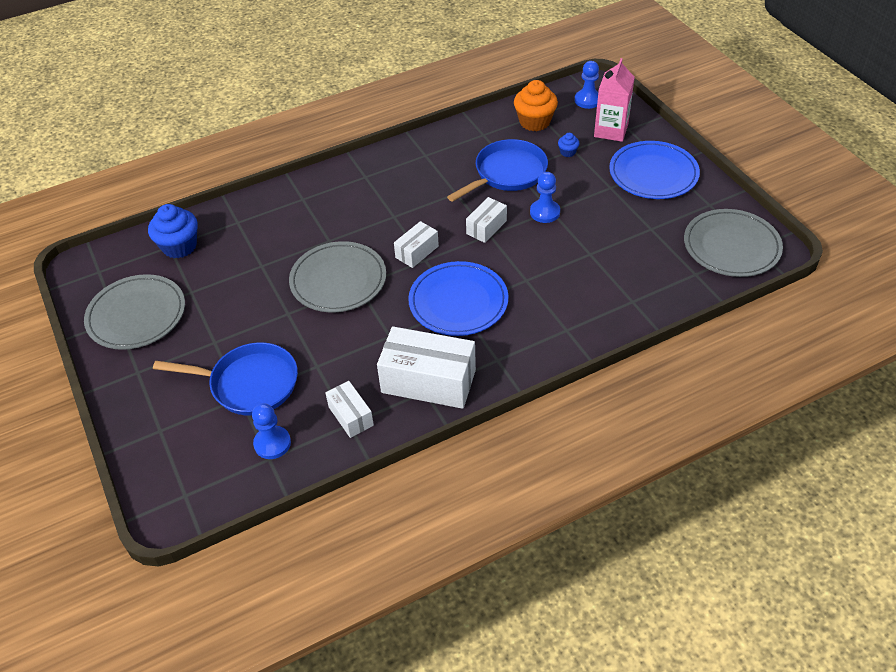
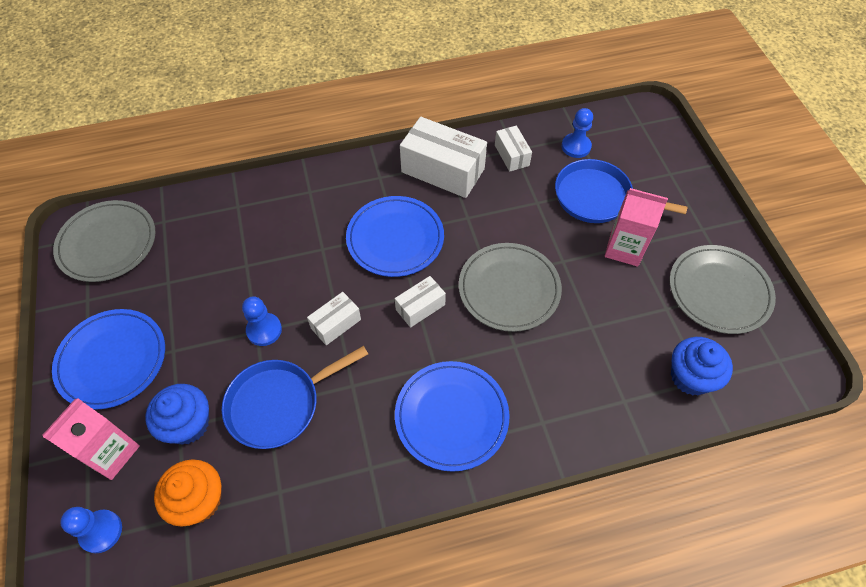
camera: 170 degrees left, 10 degrees up
blue cupcake [558,133,580,157] -> blue cupcake [145,384,209,444], size x2.10
none -> blue plate [395,361,510,472]
none -> pink carton [605,188,668,266]

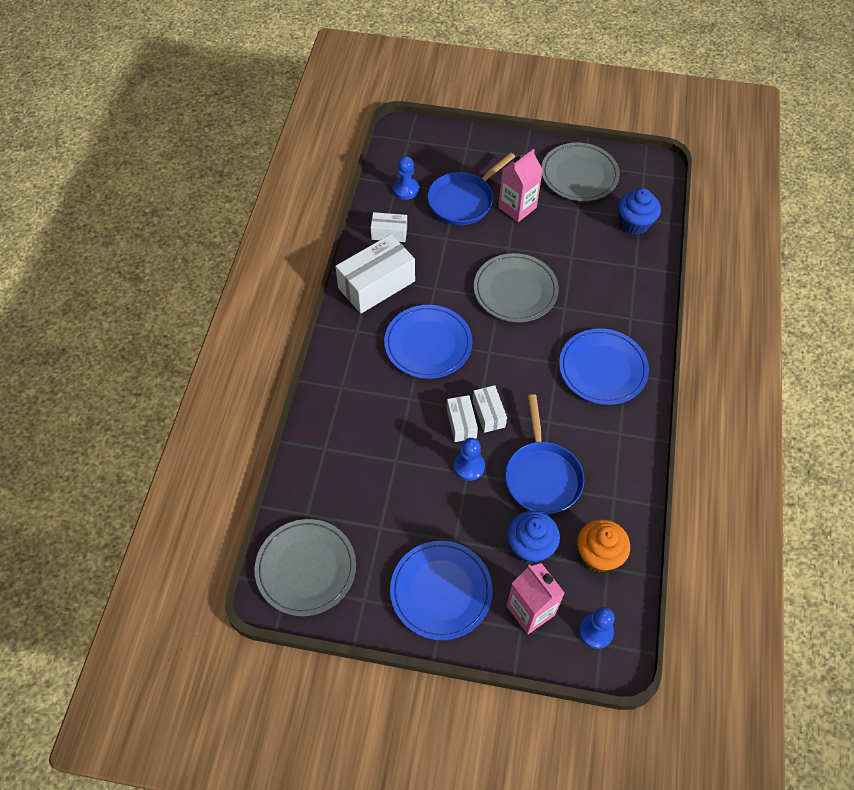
camera: 65 degrees left, 0 degrees up
white box [395,276,446,328] -> white box moved to [447,395,478,442]

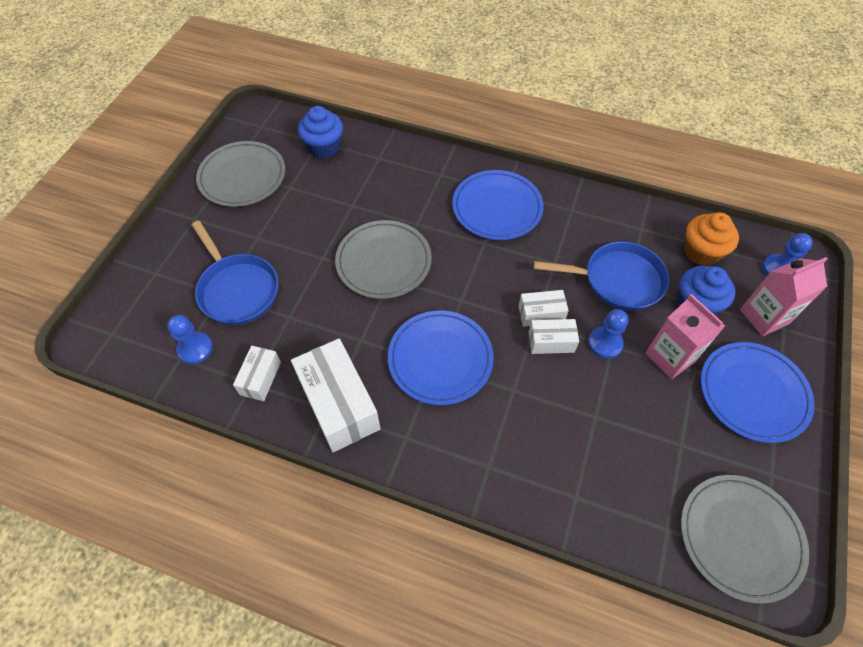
camera: 80 degrees left, 0 degrees up
pink carton [498,149,543,222] -> pink carton moved to [646,294,725,379]

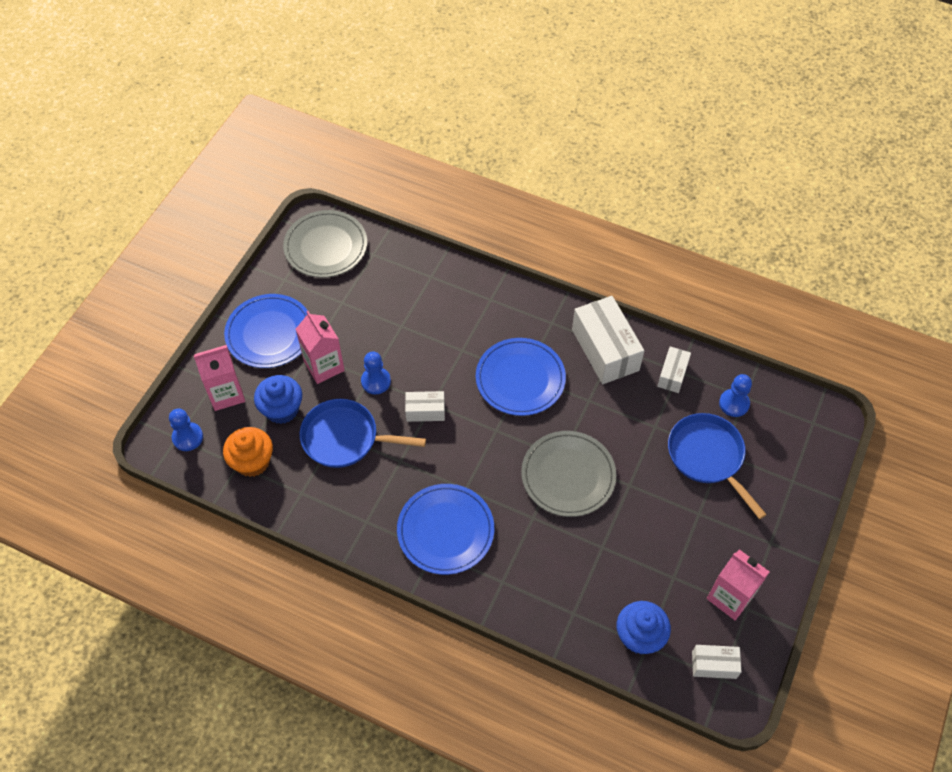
camera: 175 degrees left, 0 degrees up
grey plate [196,141,285,207] -> pink carton [707,549,770,620]
white box [529,319,579,354] -> white box moved to [692,645,742,679]

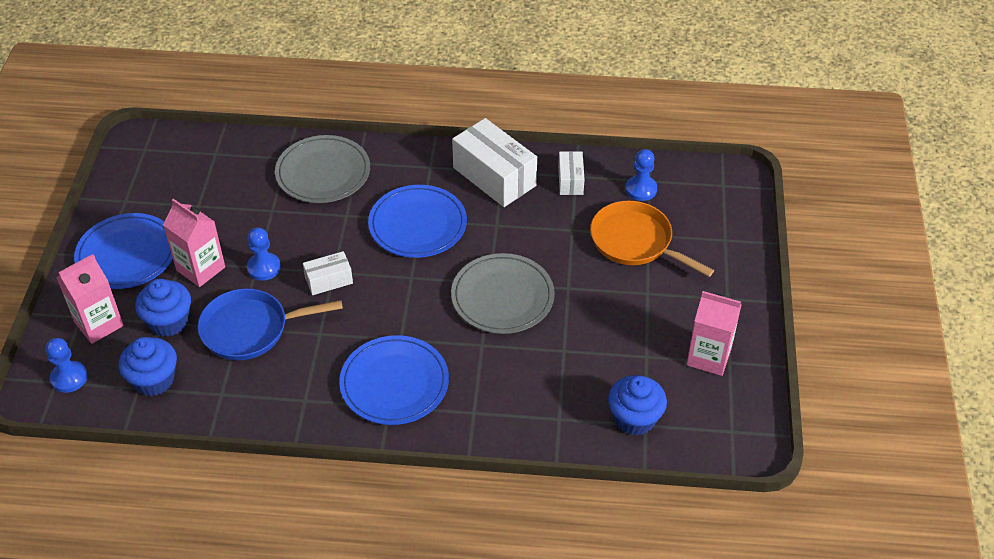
camera: 20 degrees left, 10 degrees down
orange cupcake [223,427,273,477] -> blue cupcake [119,337,177,396]
grey plate [283,210,367,278] -> grey plate moved to [275,135,370,203]
blue pan [668,413,767,519] -> orange pan [590,201,714,277]
white box [692,645,742,679] -> none

